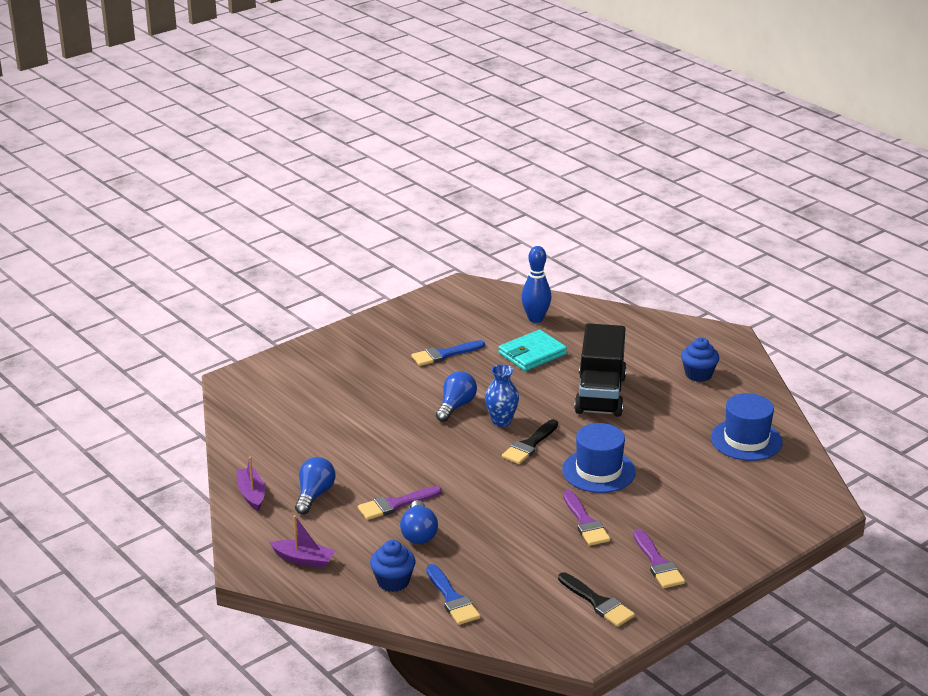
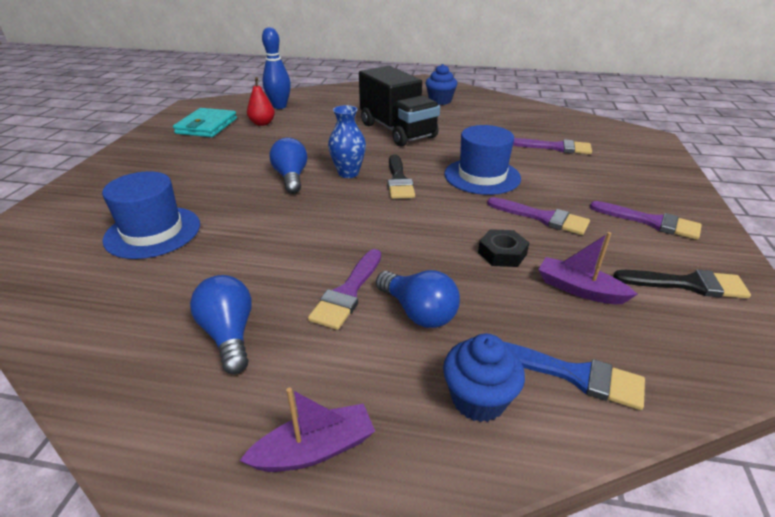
camera: 40 degrees left, 5 degrees up
purple boat [236,457,265,511] -> purple boat moved to [538,232,638,304]
blue brush [411,340,485,366] -> none
turquoise wallet [498,330,567,371] -> turquoise wallet moved to [173,108,237,137]
blue hat [711,393,783,461] -> blue hat moved to [102,171,200,259]
none -> red pear [247,77,275,126]
none -> black nut [478,229,529,267]
none -> purple brush [513,138,592,154]

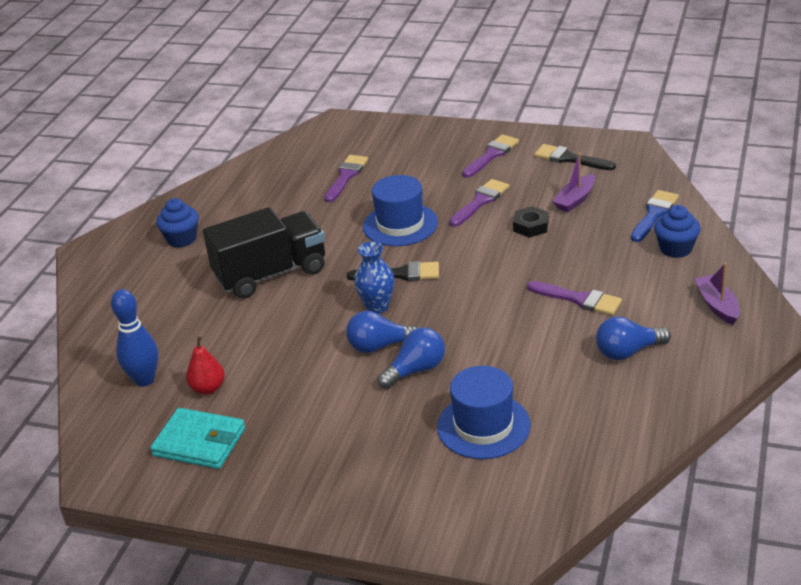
camera: 80 degrees left, 0 degrees up
blue light bulb [376,270,460,328] -> blue light bulb moved to [377,327,445,389]
black brush [613,269,751,299] -> black brush turned 75 degrees counterclockwise [534,144,616,170]

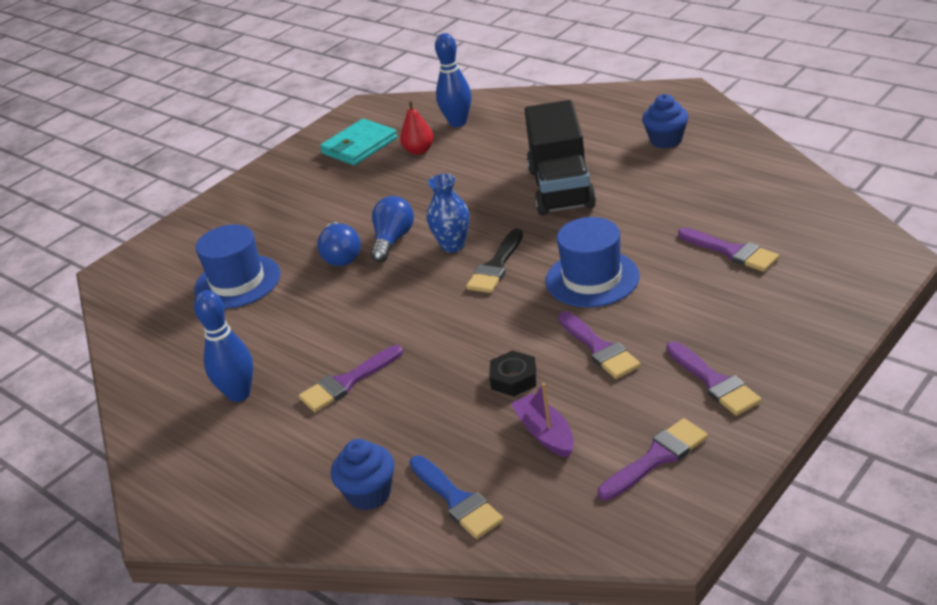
camera: 115 degrees right, 0 degrees up
black brush [534,144,616,170] -> purple brush [598,418,708,501]
blue light bulb [596,316,671,360] -> blue bowling pin [194,290,253,402]
purple boat [695,263,740,325] -> none

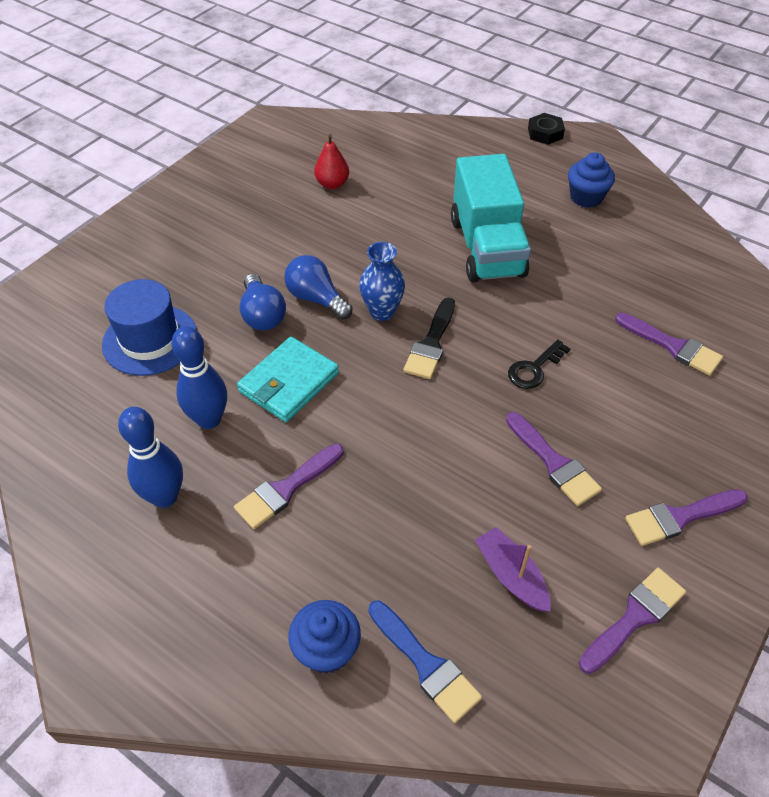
camera: 10 degrees left, 15 degrees up
turquoise wallet [320,119,397,165] -> turquoise wallet moved to [237,337,339,422]
blue light bulb [371,196,414,262] -> blue light bulb turned 60 degrees counterclockwise [284,255,353,320]
blue bowling pin [435,33,471,127] -> blue bowling pin moved to [172,326,227,429]
black nut [489,350,536,397] -> black nut moved to [528,113,565,145]
black truck [524,100,596,216] -> turquoise truck [451,154,531,283]
blue hat [545,217,640,307] -> black key [508,340,570,389]
purple brush [666,341,761,416] -> purple brush turned 105 degrees clockwise [625,489,748,546]

